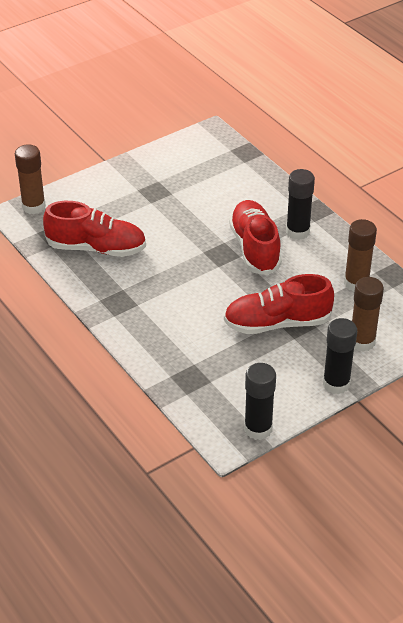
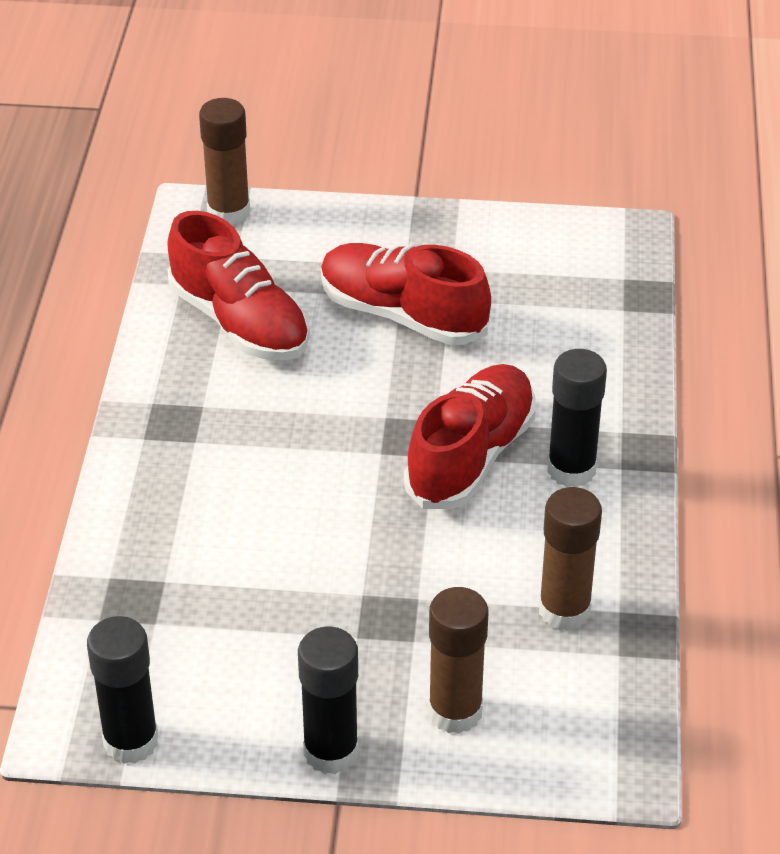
camera: 40 degrees right, 0 degrees up
red shoe [224,274,334,334] -> red shoe moved to [321,243,491,345]

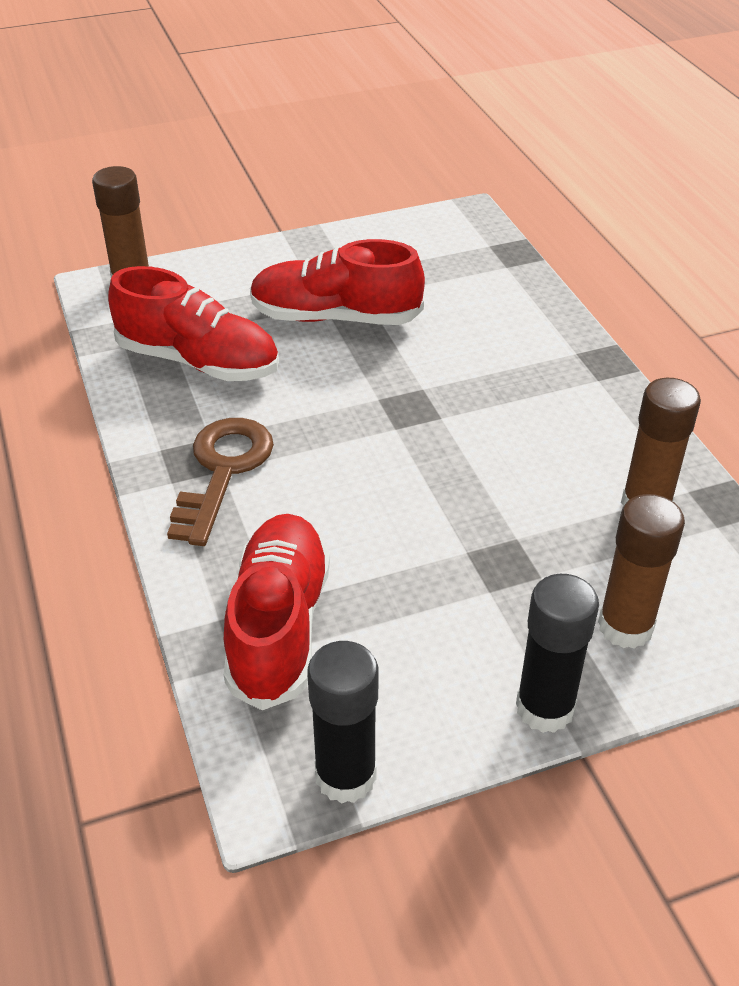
camera: 25 degrees left, 0 degrees up
red shoe [404,364,536,509] -> red shoe moved to [224,514,330,710]
black glue stick [547,349,607,487] -> none
none -> brown key [167,418,274,546]

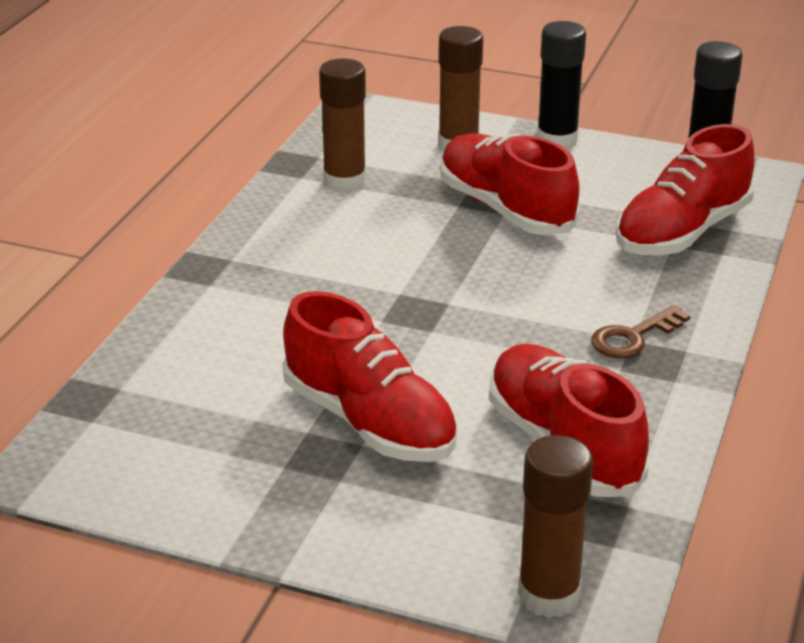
camera: 140 degrees left, 10 degrees down
brown key [167,418,274,546] -> brown key [591,305,690,358], size x0.62
none -> red shoe [440,133,579,235]

